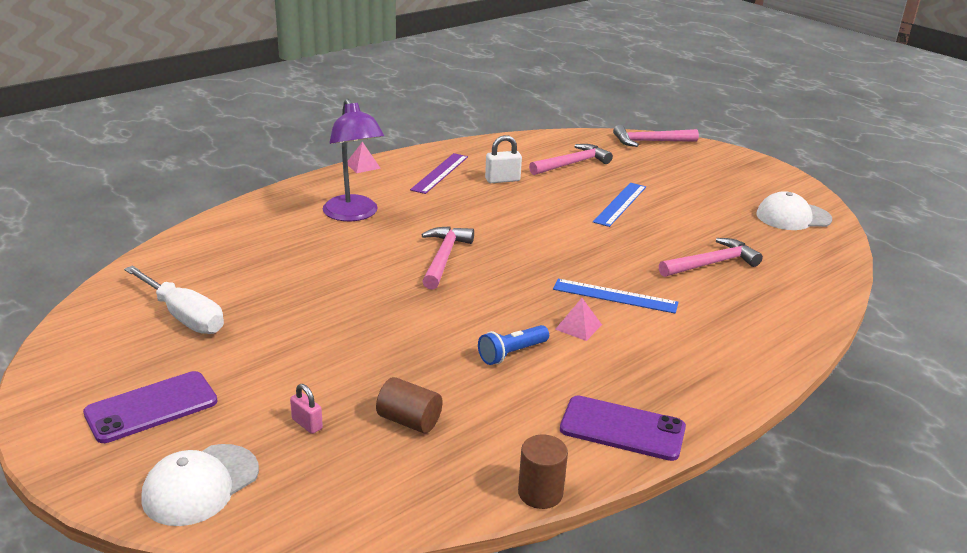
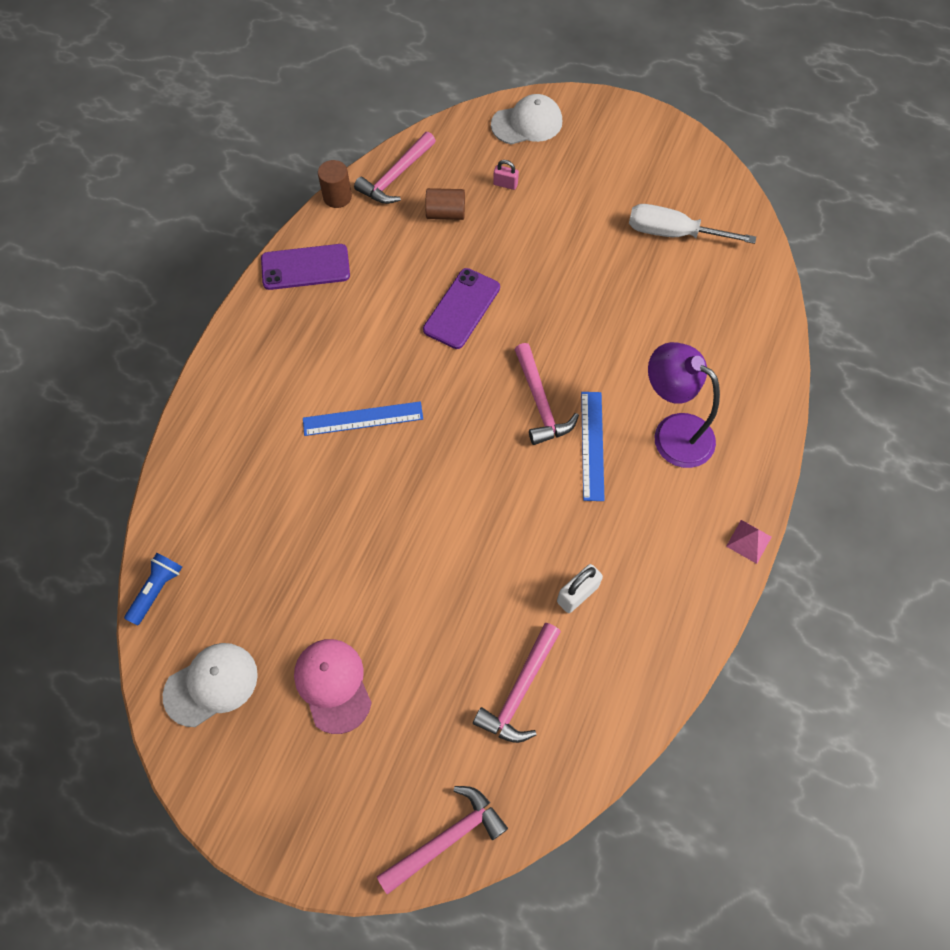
camera: 155 degrees right, 35 degrees up
purple phone [83,371,218,443] -> purple phone moved to [423,268,500,349]
white cap [141,444,259,526] -> white cap turned 60 degrees clockwise [491,94,562,145]
purple ruler [410,153,468,194] -> none
blue flashlight [478,325,549,365] -> blue flashlight moved to [124,553,182,626]
pink pyramid [555,298,602,341] -> none
blue ruler [593,183,646,227] -> blue ruler moved to [581,392,605,501]
pink hammer [659,238,763,277] -> pink hammer moved to [354,132,436,204]
none -> pink cap [294,639,372,734]

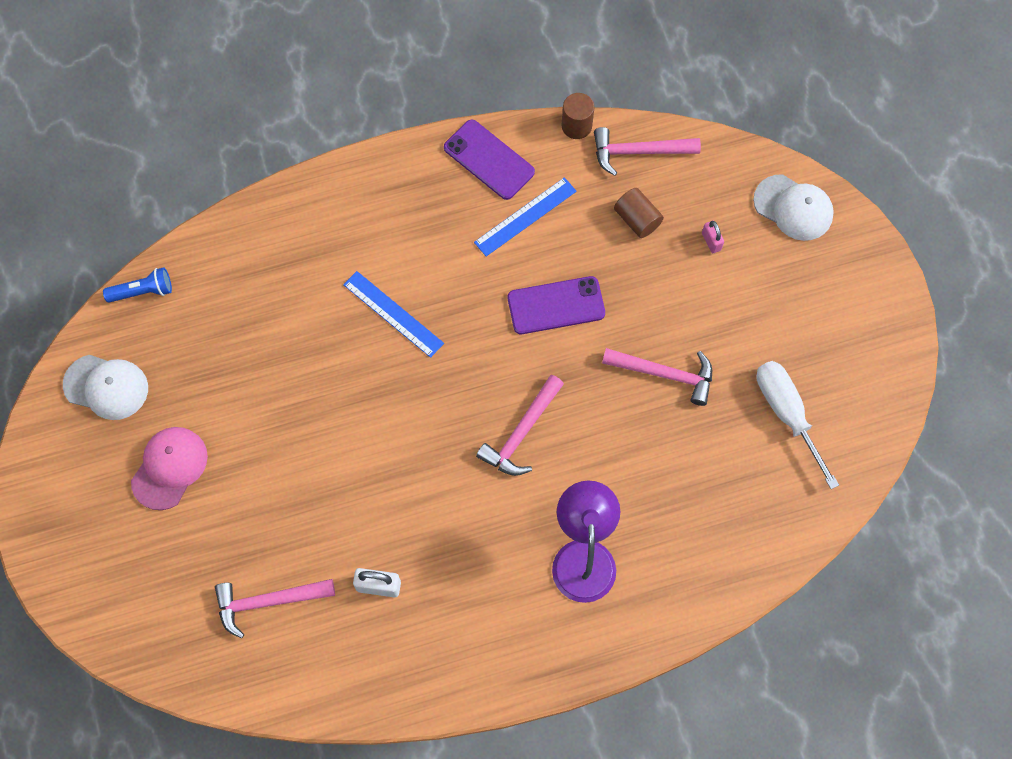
camera: 50 degrees right, 5 degrees up
pink hammer [377,786,508,895] -> pink hammer moved to [602,348,712,406]
blue ruler [581,392,605,501] -> blue ruler moved to [474,177,577,256]
pink pyramid [726,520,772,564] -> none

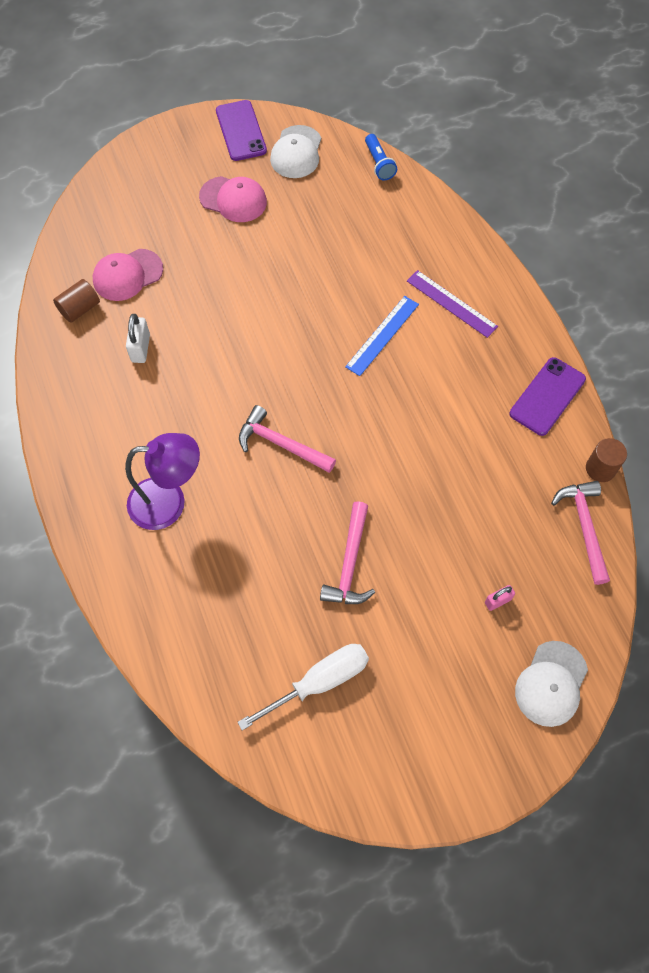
camera: 85 degrees right, 5 degrees down
pink hammer [215,579,335,639] -> pink cap [93,249,163,301]
blue ruler [474,177,577,256] -> none
purple phone [508,276,605,334] -> purple phone moved to [216,100,267,161]
brown cylinder [614,188,664,238] -> brown cylinder moved to [53,279,100,323]
none -> purple ruler [407,270,498,338]

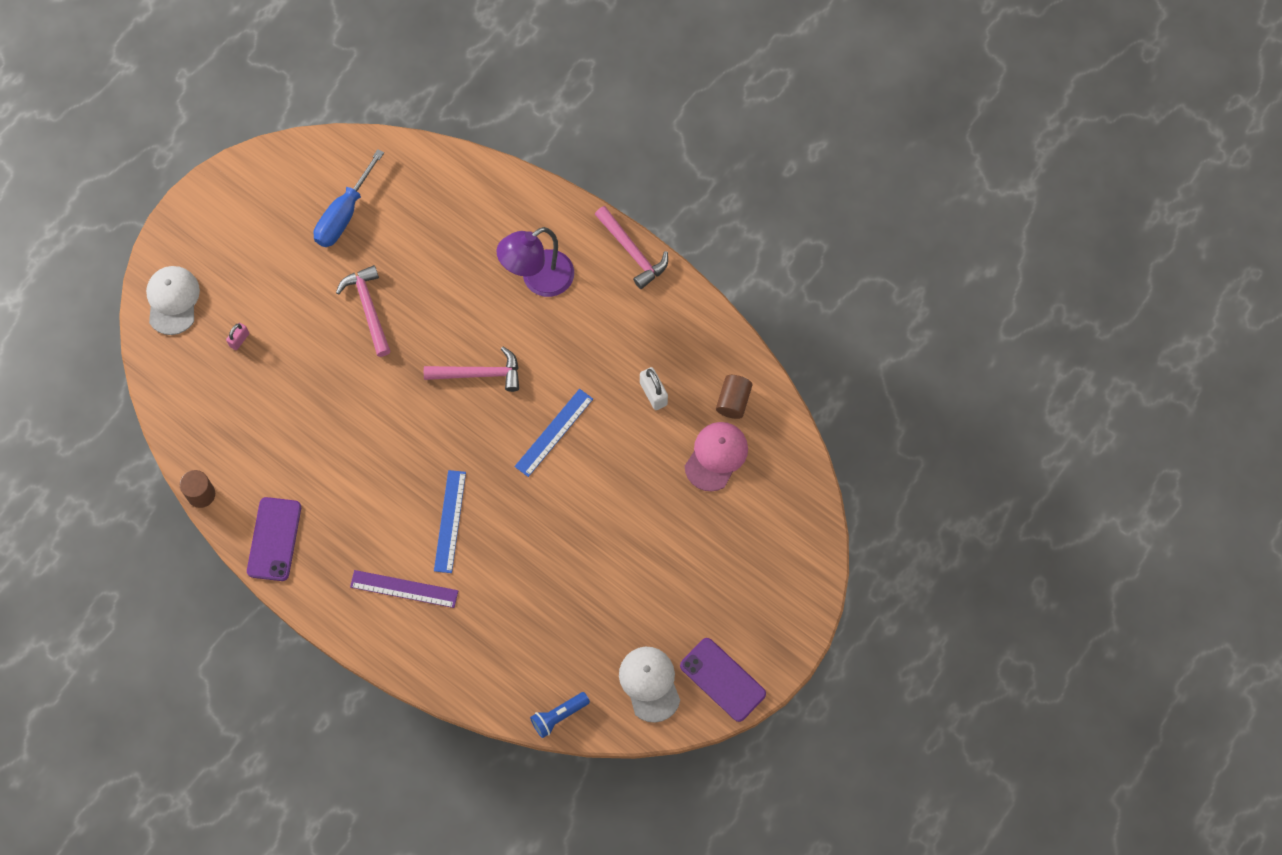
camera: 150 degrees right, 5 degrees up
pink cap [199,176,267,222] -> none
white screwdriver [237,644,369,731] -> blue screwdriver [314,149,384,247]
blue flashlight [365,134,397,180] -> blue flashlight turned 75 degrees counterclockwise [530,692,590,738]
pink hammer [551,481,610,585] -> pink hammer moved to [595,206,668,289]
none -> blue ruler [515,389,593,477]

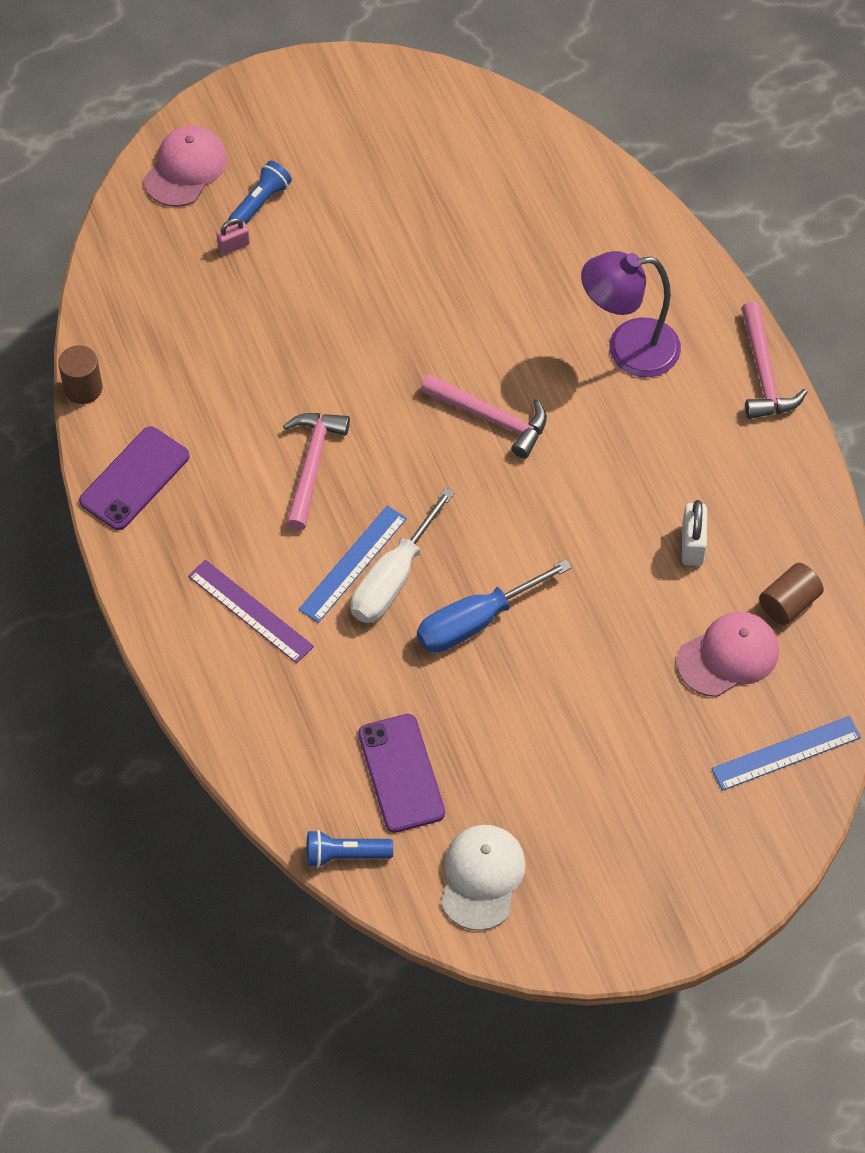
camera: 30 degrees right, 10 degrees down
white cap [146,266,200,335] -> pink cap [144,126,227,207]
blue screwdriver [314,149,384,247] -> blue screwdriver moved to [417,559,572,653]
pink hammer [336,265,391,357] -> pink hammer moved to [283,413,350,530]
blue ruler [515,389,593,477] -> blue ruler moved to [712,716,861,791]
purple phone [680,638,766,722] -> purple phone moved to [358,714,445,833]
none -> blue flashlight [229,161,292,225]
none -> white screwdriver [351,487,455,623]

